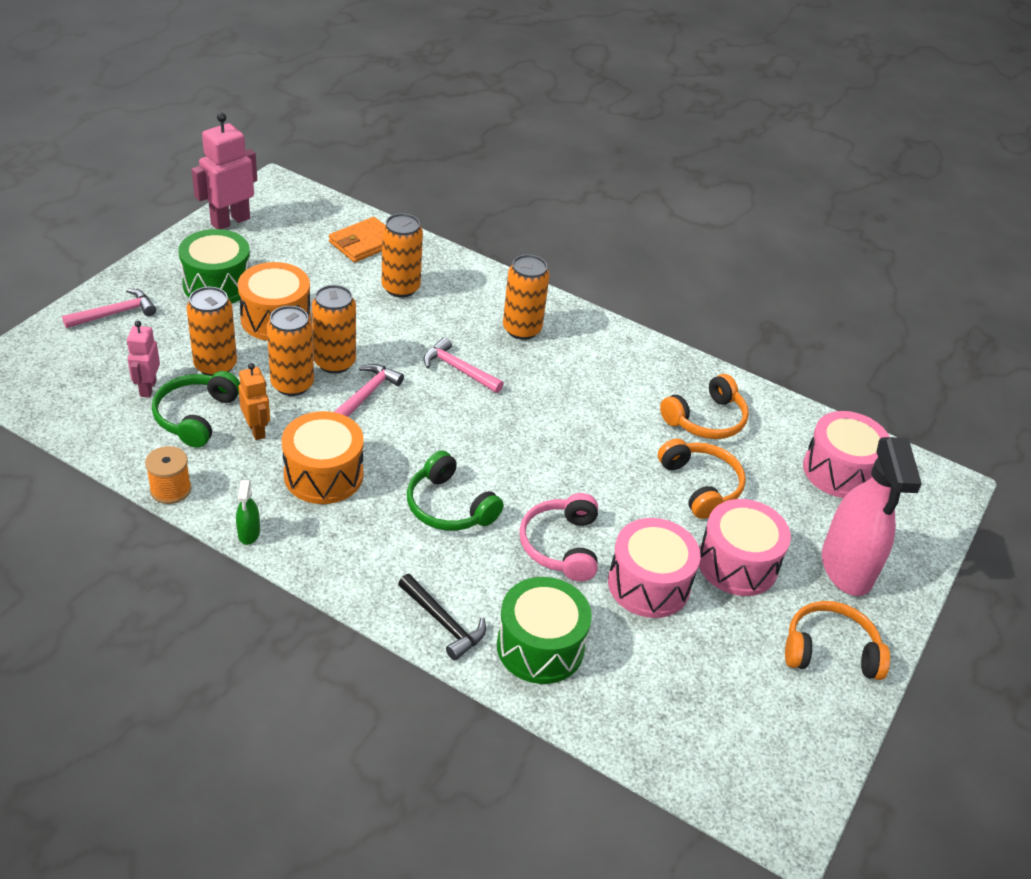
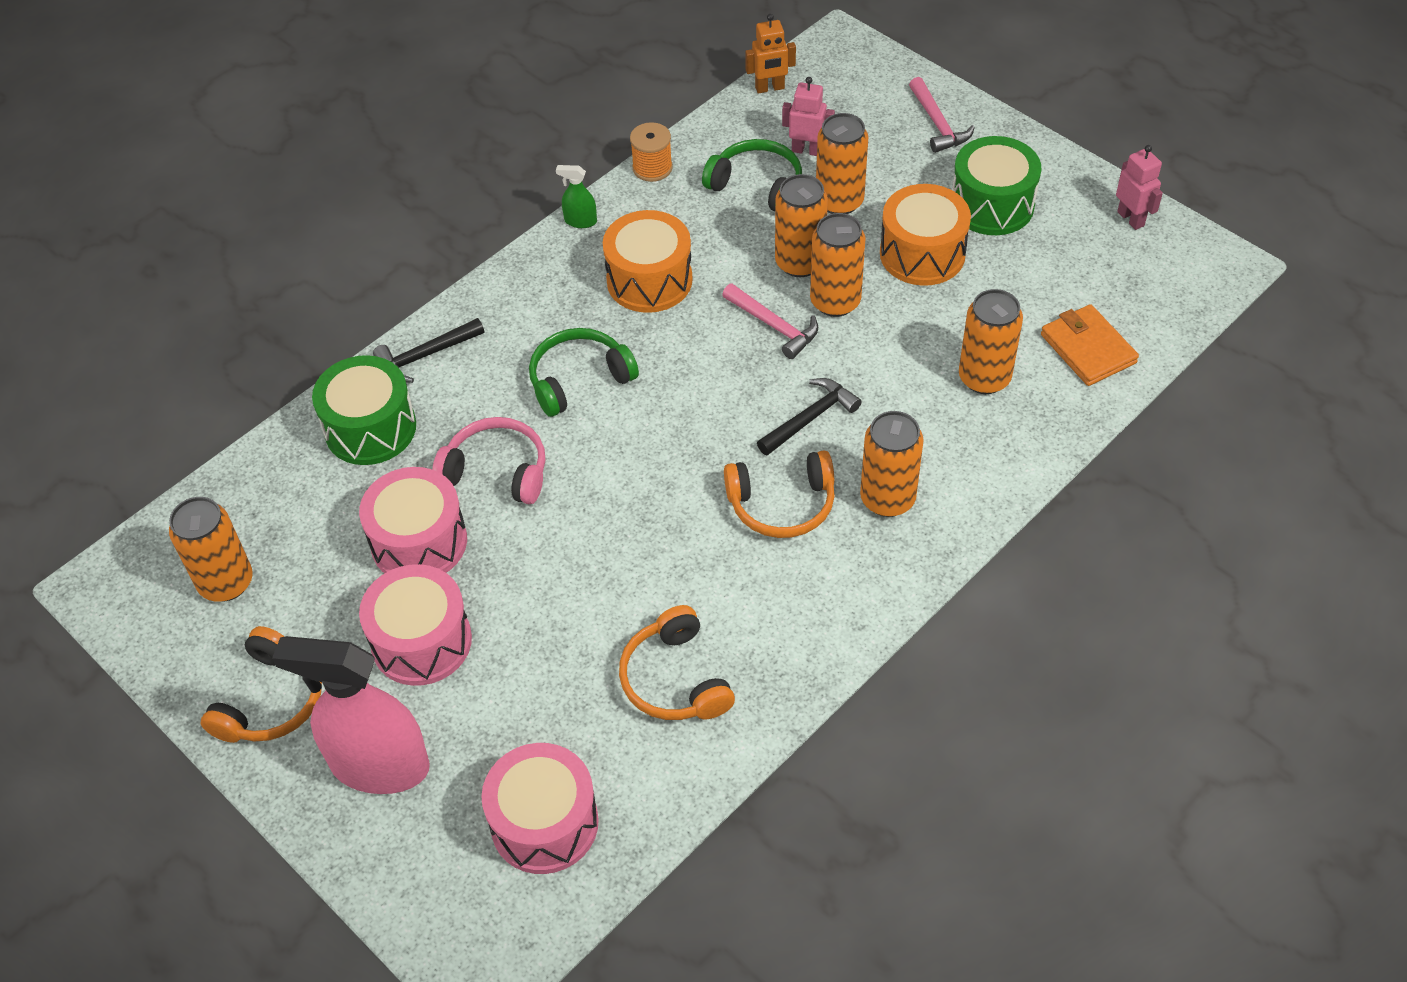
camera: 110 degrees right, 10 degrees up
pink robot [191,113,257,229] -> pink robot [1116,145,1163,230], size x0.61
orange robot [238,363,270,440] -> orange robot moved to [745,14,796,94]
pink hammer [424,337,504,393] -> black hammer [757,378,862,456]
orange headphones [658,439,746,519] -> orange headphones moved to [724,450,835,538]
none -> orange can [169,497,253,602]

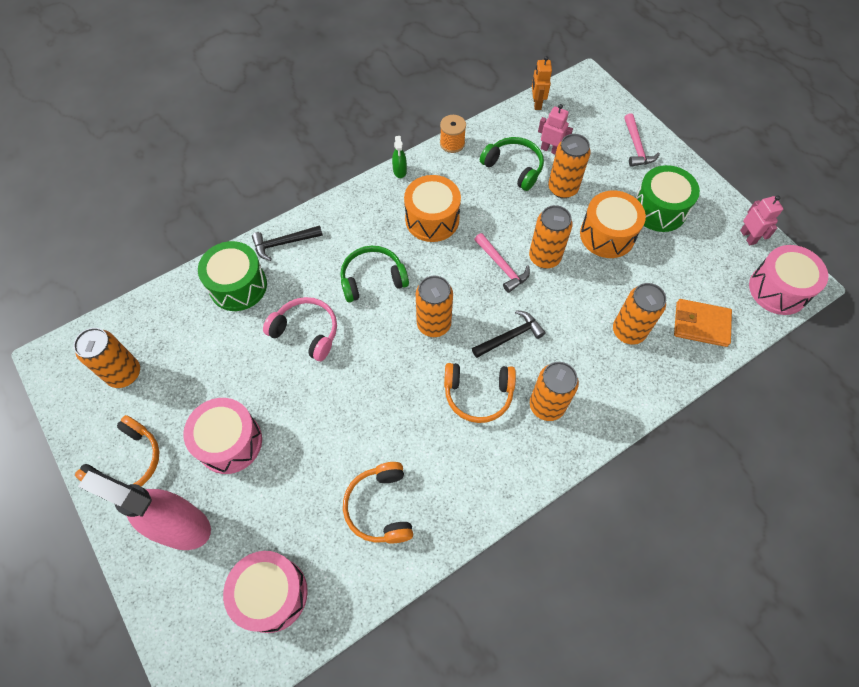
camera: 10 degrees right, 10 degrees up
pink drum [359,467,467,573] -> pink drum moved to [749,245,828,315]
green spray bottle [556,165,597,228] -> green spray bottle turned 120 degrees counterclockwise [392,136,407,178]
orange robot [745,14,796,94] -> orange robot turned 90 degrees clockwise [532,56,552,110]
orange can [775,174,828,277] -> orange can moved to [416,276,453,337]
orange wallet [1041,304,1139,386] -> orange wallet turned 60 degrees counterclockwise [674,299,732,347]

